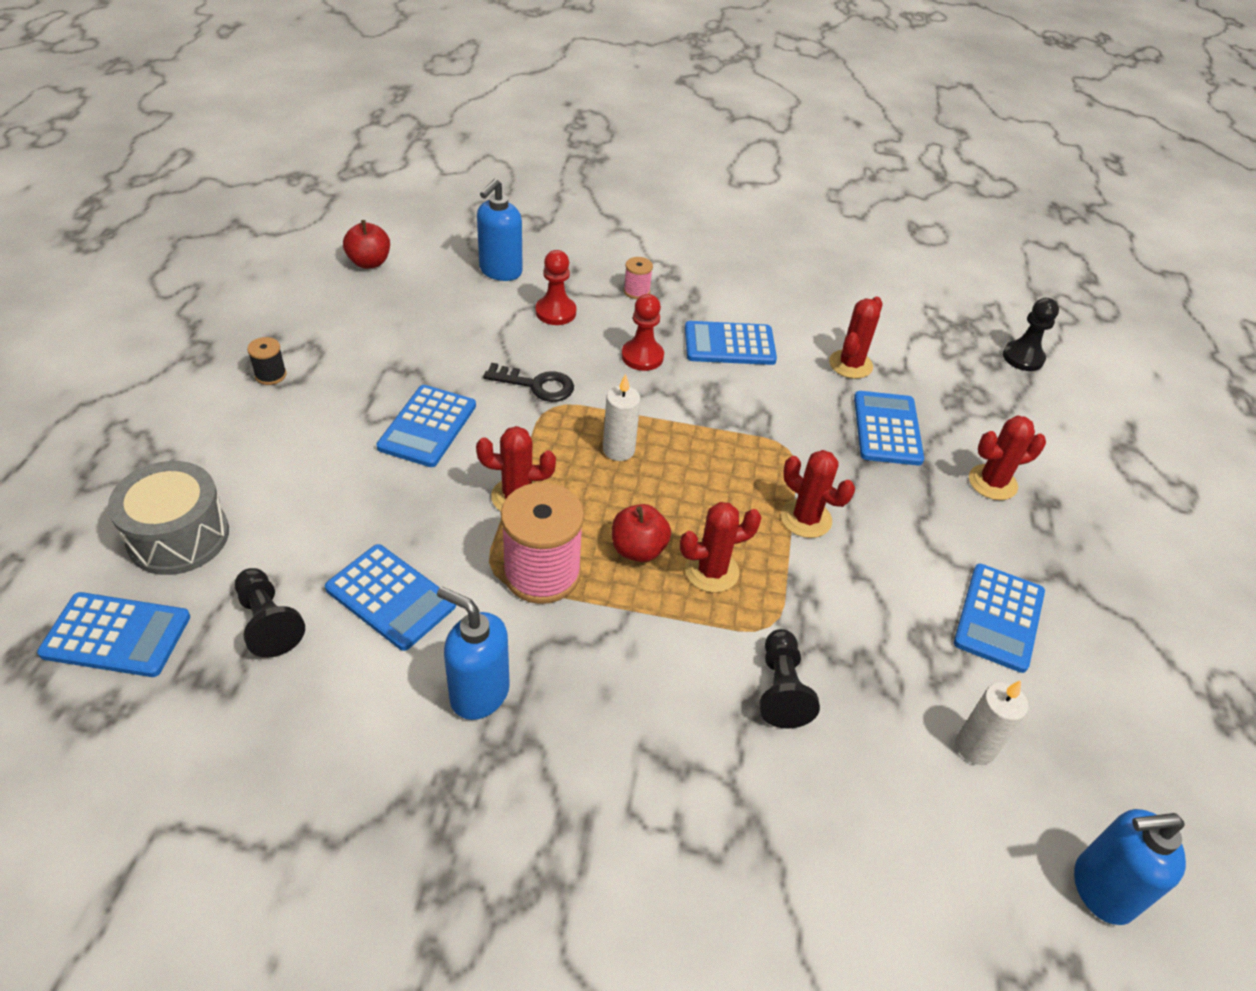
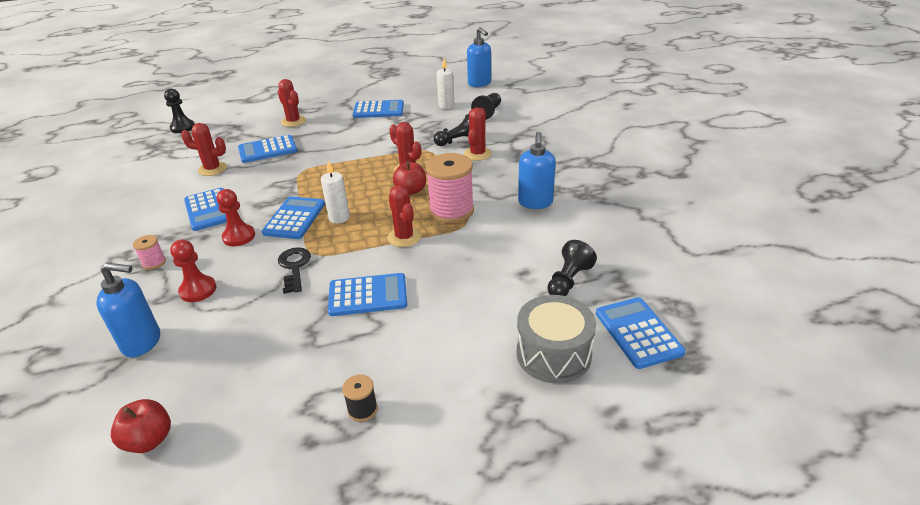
camera: 110 degrees left, 10 degrees down
blue calculator [325,544,456,651] -> blue calculator moved to [262,197,325,239]
red cactus [781,450,855,538] -> red cactus moved to [464,107,492,161]
none -> black pawn [471,93,501,120]

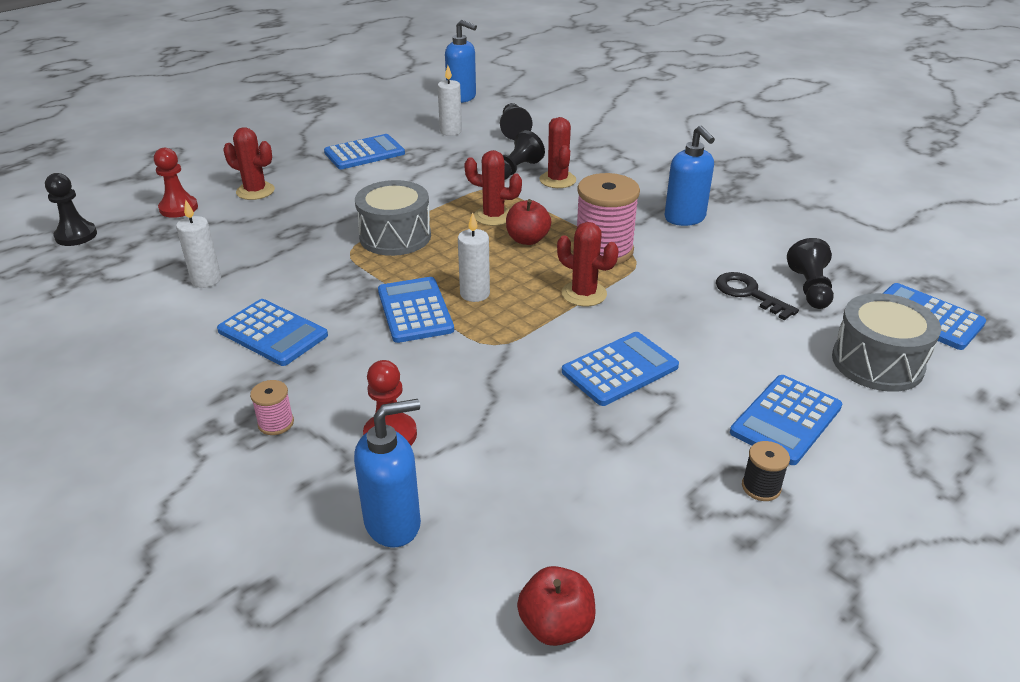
camera: 30 degrees left, 0 degrees up
red cactus [181,123,227,176] -> white candle [176,199,221,288]
red pawn [217,189,255,246] -> red pawn moved to [154,148,198,218]
blue calculator [238,135,297,163] -> blue calculator moved to [730,375,842,465]
black key [278,247,311,294] -> black key moved to [716,272,799,320]
none -> grey drum [355,180,431,256]

